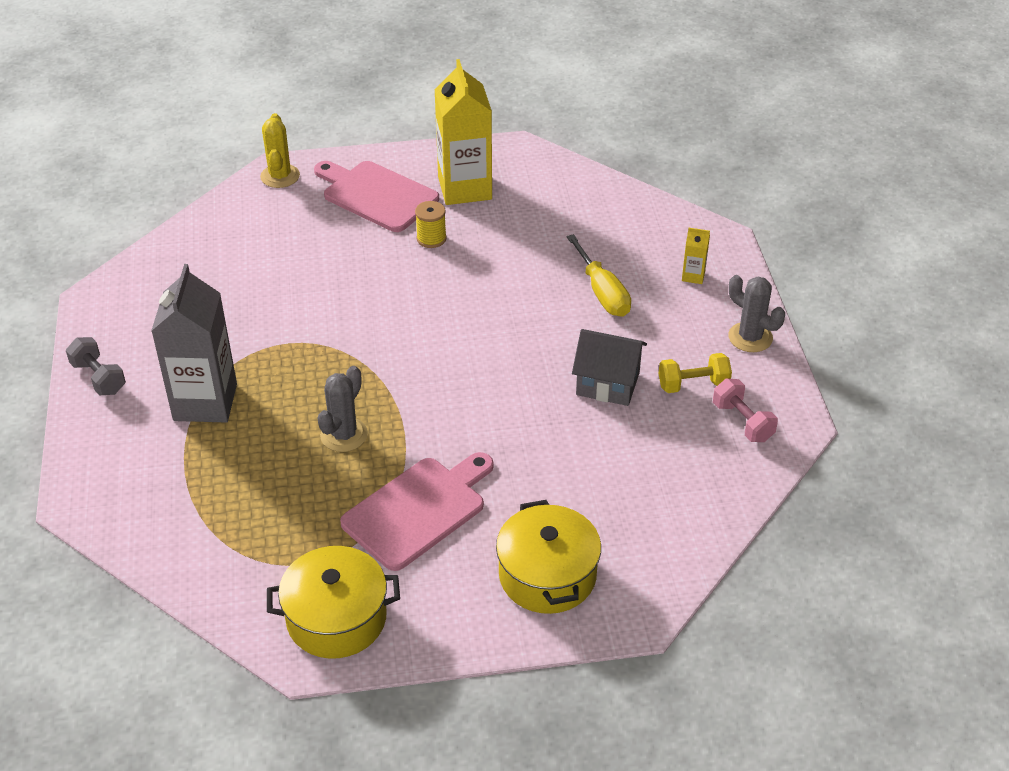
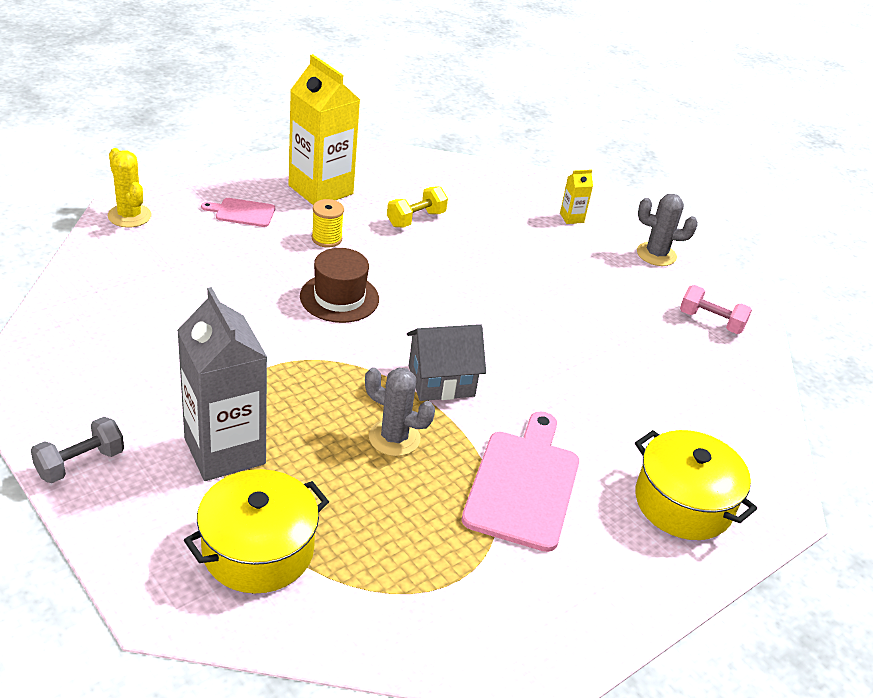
camera: 35 degrees left, 5 degrees down
grey dumbbell [66,337,126,395] -> grey dumbbell turned 60 degrees counterclockwise [31,417,124,483]
yellow pot [267,546,400,659] -> yellow pot moved to [184,469,329,593]
pink cutting board [314,161,439,232] -> pink cutting board [201,198,275,227], size x0.51
grey cactus [318,366,368,452] -> grey cactus turned 60 degrees counterclockwise [365,367,435,456]
yellow screwdriver [567,234,631,317] -> none
grey house [572,329,647,406] -> grey house moved to [407,324,486,401]
yellow dumbbell [658,353,732,393] -> yellow dumbbell moved to [387,186,448,227]
none -> brown hat [300,248,379,323]

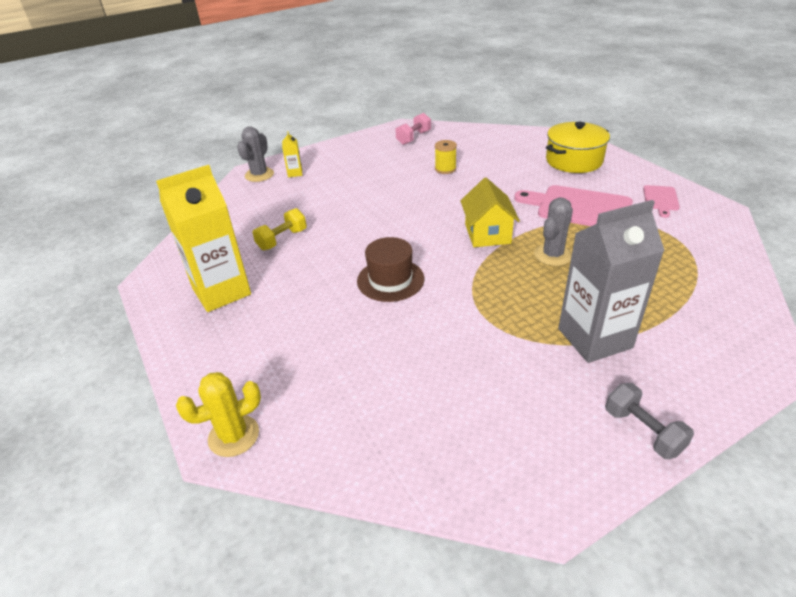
camera: 75 degrees left, 0 degrees up
yellow pot [184,469,329,593] -> none
pink cutting board [201,198,275,227] -> pink cutting board moved to [643,185,680,218]
yellow spool [312,199,344,247] -> yellow spool moved to [435,140,457,174]
yellow dumbbell [387,186,448,227] -> yellow dumbbell turned 75 degrees clockwise [252,208,307,250]
grey house [407,324,486,401] -> yellow house [460,178,520,247]
grey cactus [637,194,698,266] -> grey cactus moved to [237,126,274,182]

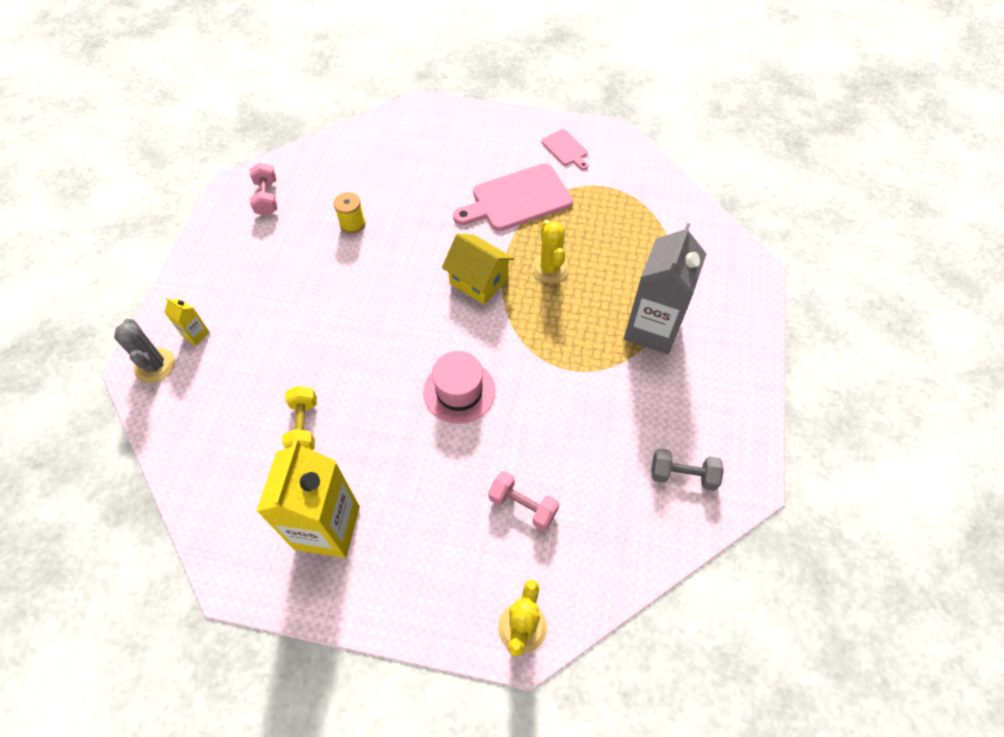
camera: 50 degrees left, 20 degrees up
brown hat [357,237,425,302] -> pink hat [423,351,496,424]
grey cactus [534,198,573,266] -> yellow cactus [532,220,569,283]
yellow pot [546,122,610,173] -> none
grey dumbbell [605,383,694,459] -> grey dumbbell moved to [651,449,724,491]
none -> pink dumbbell [488,471,559,531]

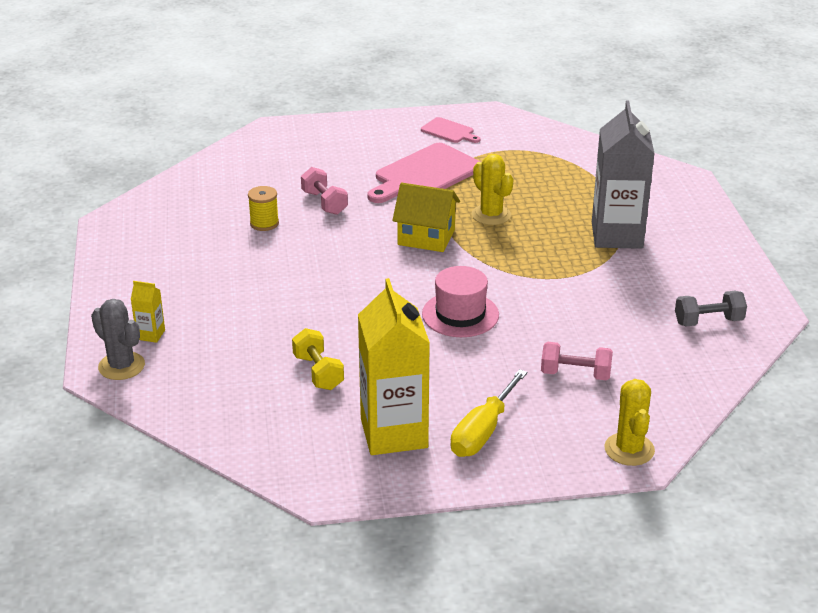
camera: 20 degrees left, 25 degrees down
pink dumbbell [250,163,277,216] -> pink dumbbell moved to [301,167,348,215]
none -> yellow screwdriver [451,369,527,457]

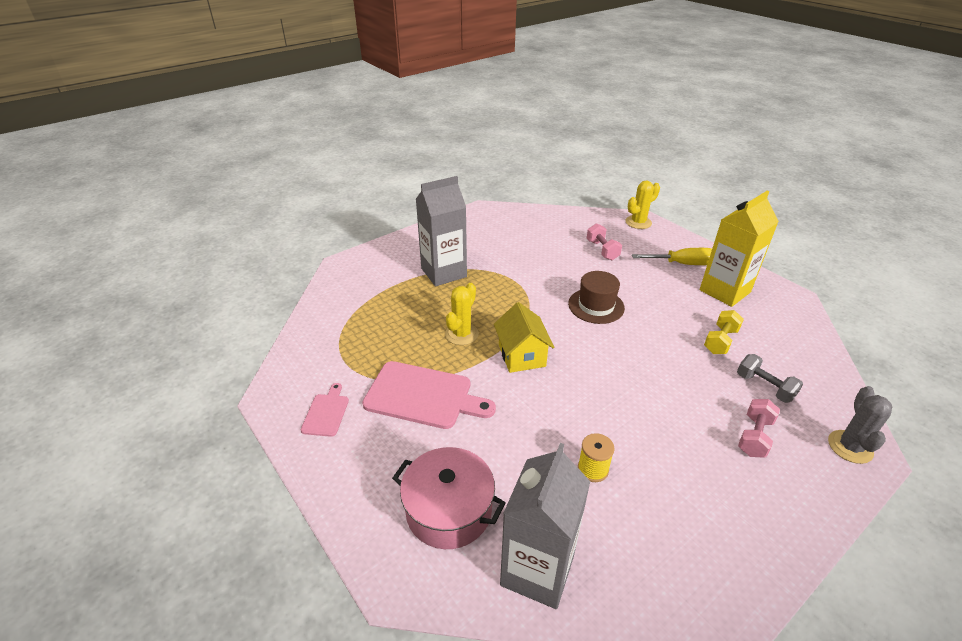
camera: 120 degrees left, 5 degrees up
yellow carton [131,281,165,343] -> none
pink dumbbell [301,167,348,215] -> pink dumbbell moved to [738,399,780,458]
pink hat [422,266,499,337] -> brown hat [568,271,625,324]
grey dumbbell [675,291,747,327] -> grey dumbbell moved to [737,354,803,403]
none -> pink pot [392,447,505,549]
none -> grey carton [500,443,591,609]

